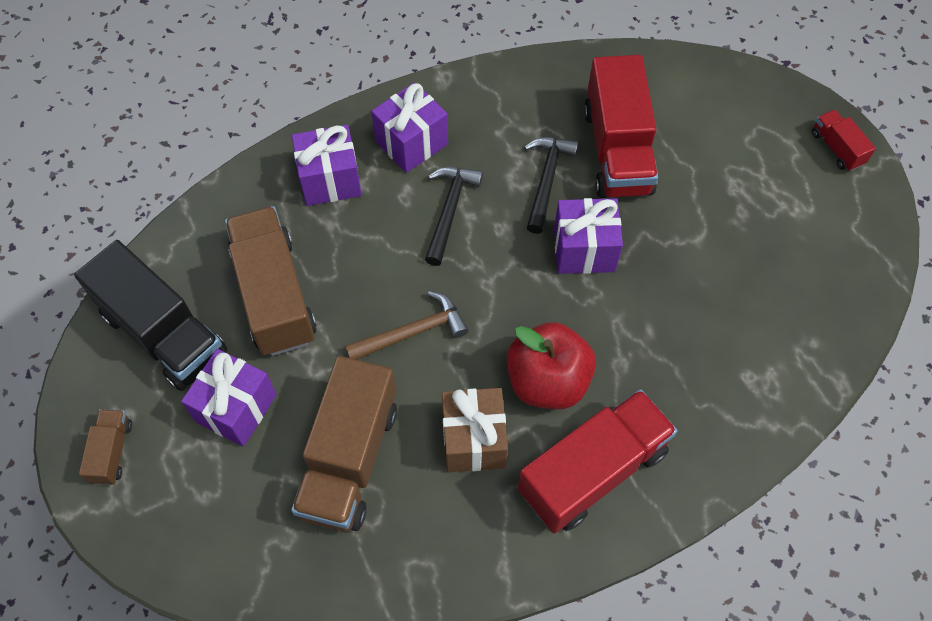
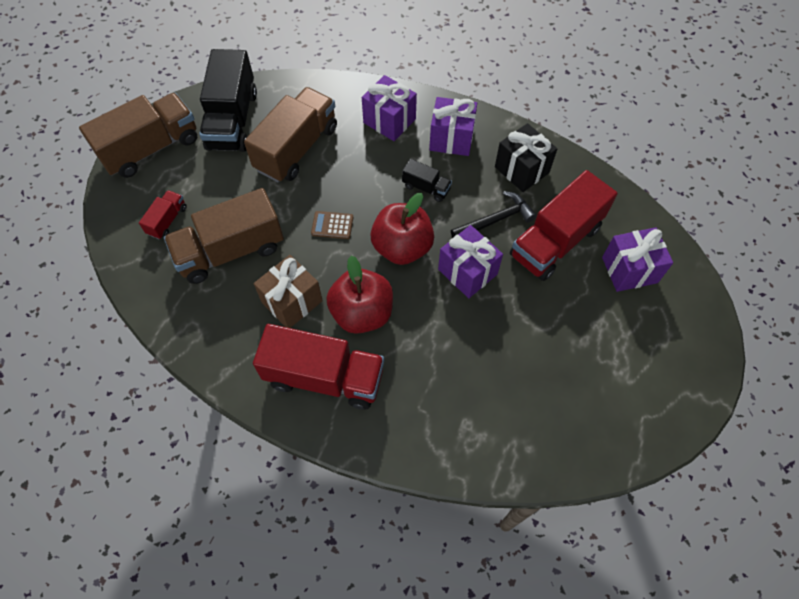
camera: 50 degrees right, 0 degrees up
brown truck [79,409,132,485] -> brown truck [79,93,197,178], size x2.12
purple gift [181,349,277,447] -> purple gift moved to [602,227,673,292]
brown hammer [345,291,468,360] -> brown calculator [311,211,353,239]
black hammer [425,167,483,266] -> black truck [402,159,452,202]
red truck [812,109,876,171] -> red truck moved to [139,190,187,239]
none -> red apple [370,193,434,265]
none -> black gift [495,123,557,192]

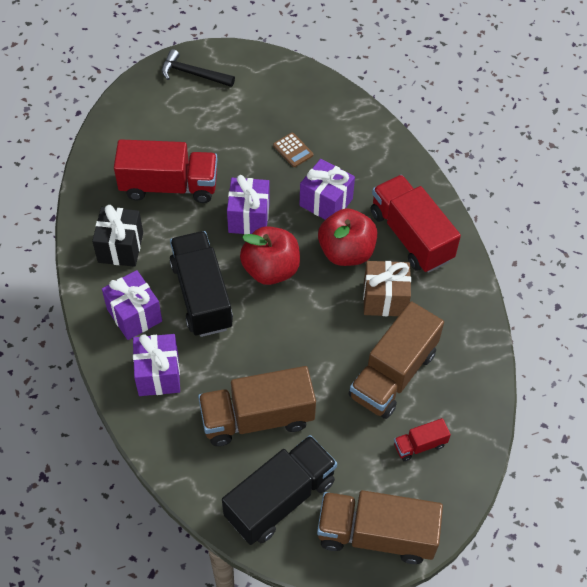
camera: 135 degrees left, 5 degrees down
brown truck [164,188,284,284] -> brown truck turned 105 degrees clockwise [348,301,444,419]
brown calculator [311,211,353,239] -> brown calculator moved to [273,133,314,167]
black truck [402,159,452,202] -> black truck [170,231,233,337], size x2.12
black hammer [451,191,536,238] -> black hammer moved to [162,49,235,87]
purple gift [602,227,673,292] -> purple gift moved to [299,159,355,220]

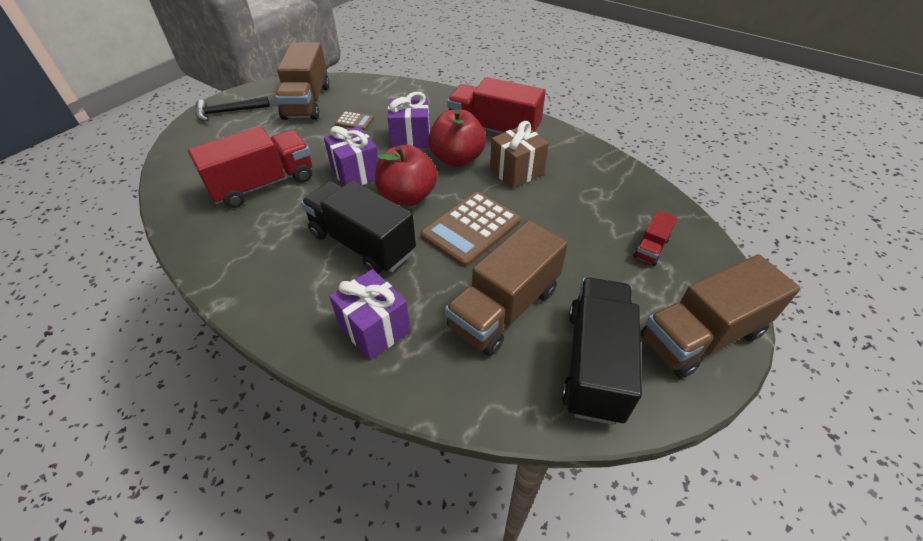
camera: 35 degrees left, 10 degrees down
black gift [92,205,143,267] -> none
purple gift [102,270,162,340] -> none
brown truck [348,301,444,419] -> brown truck moved to [275,42,329,120]
none -> brown calculator [421,192,521,267]

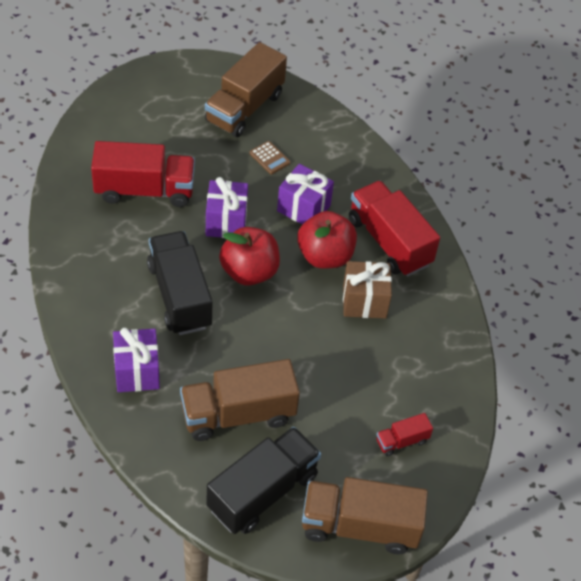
camera: 30 degrees right, 5 degrees up
black hammer [196,96,270,121] -> none
brown calculator [421,192,521,267] -> none

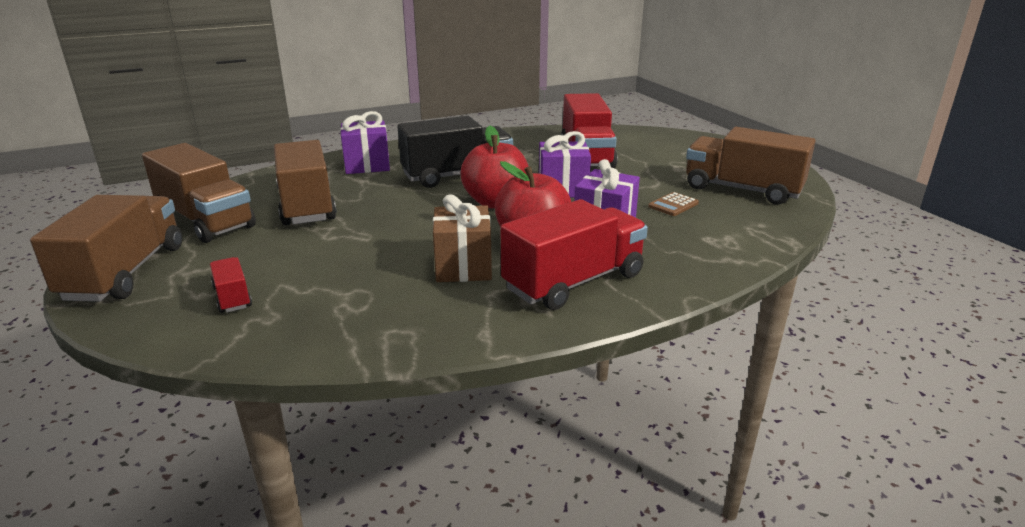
camera: 90 degrees right, 25 degrees down
black truck [206,427,321,534] -> brown truck [142,143,256,243]

